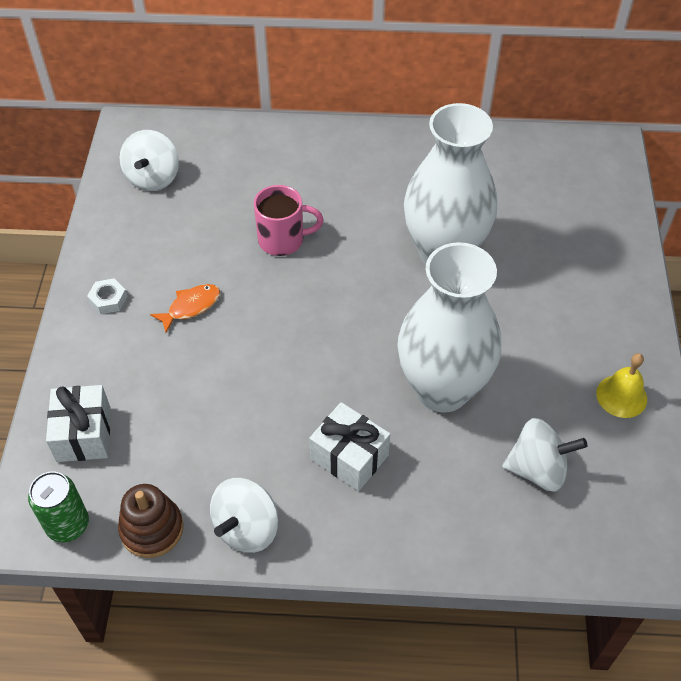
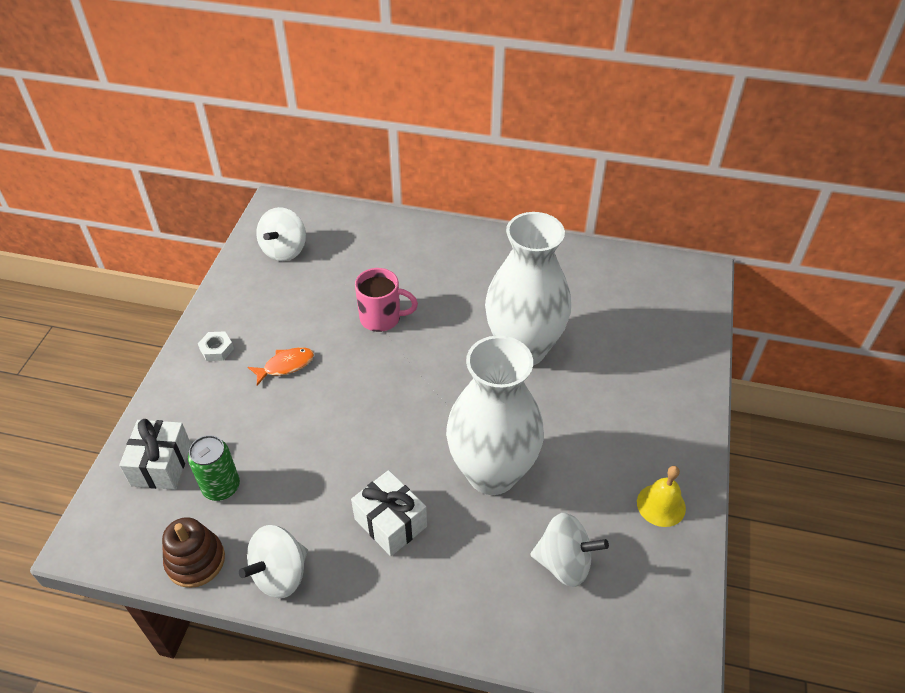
camera: 10 degrees right, 5 degrees down
green can [28,471,89,542] -> green can moved to [188,435,240,501]

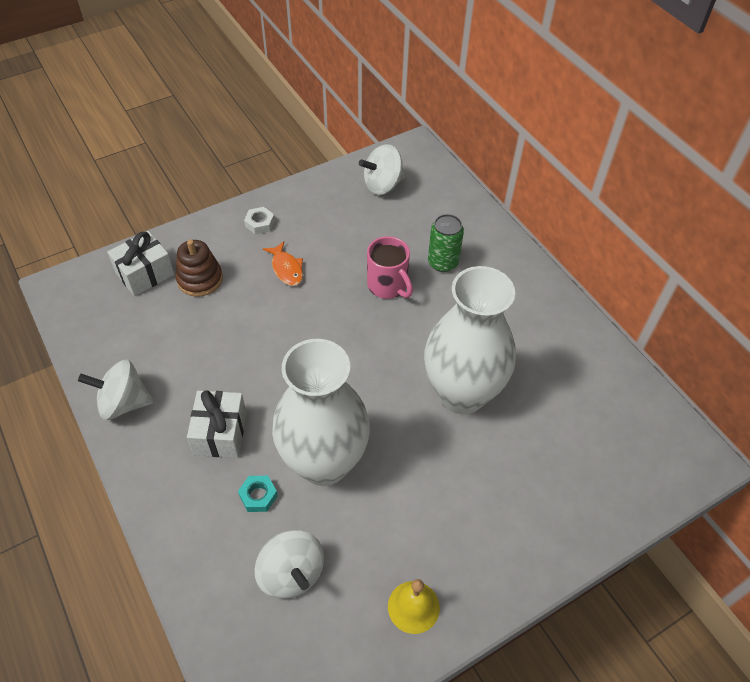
camera: 45 degrees right, 5 degrees up
brown stacking toy [162,517,225,588] -> brown stacking toy moved to [175,240,223,297]
green can [188,435,240,501] -> green can moved to [428,214,464,272]
orange fish [248,347,314,386] -> orange fish turned 45 degrees clockwise [263,241,303,286]
none -> turquoise nut [238,476,278,512]

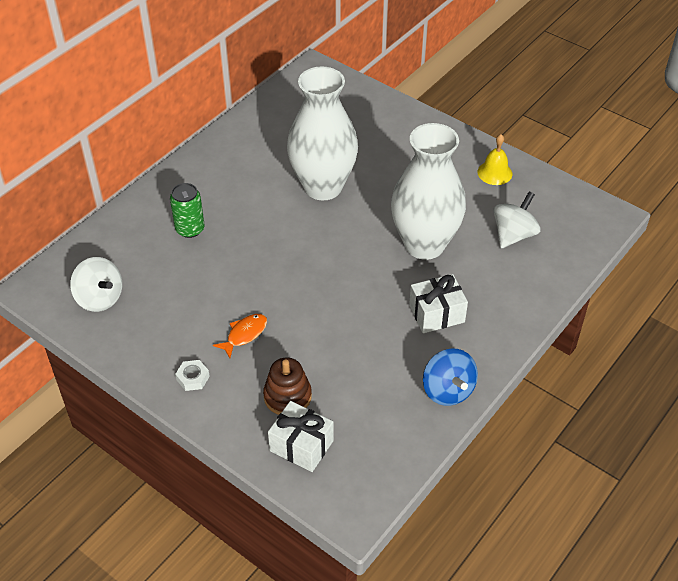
camera: 110 degrees left, 5 degrees down
white spinning top [78,360,154,420] -> blue spinning top [423,349,478,406]
turquoise nut [238,476,278,512] -> none
pink mug [367,236,413,299] -> none

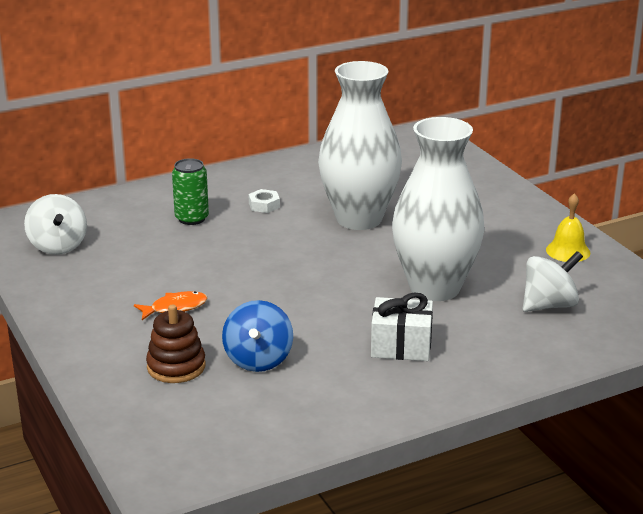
camera: 25 degrees right, 20 degrees down
white nut [175,360,210,391] -> white nut moved to [249,189,280,213]
white gift [268,401,334,472] -> none
blue spinning top [423,349,478,406] -> blue spinning top moved to [222,300,293,372]

